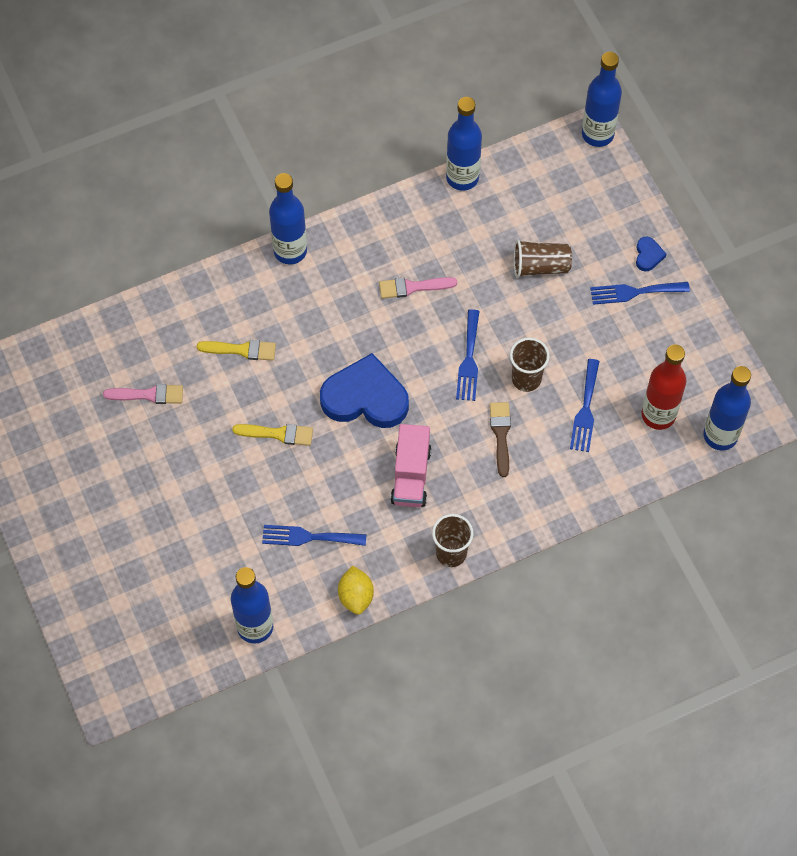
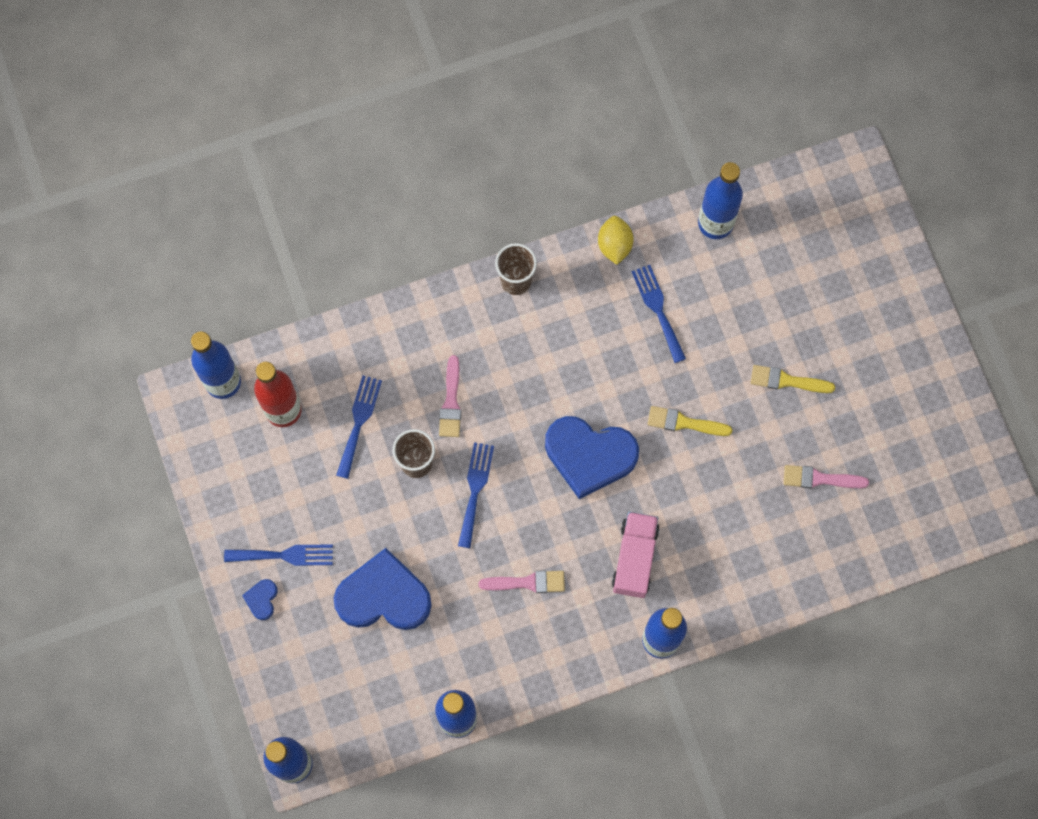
camera: 175 degrees left, 10 degrees up
yellow brush [197,340,276,361] -> yellow brush moved to [751,365,835,393]
blue fork [262,525,366,546] -> blue fork turned 120 degrees counterclockwise [632,265,686,363]
pink truck [390,424,432,507] -> pink truck moved to [612,512,660,598]
brown brush [490,402,511,477] -> pink brush [439,355,461,437]
brown cup [514,240,572,278] -> blue heart [334,548,432,630]

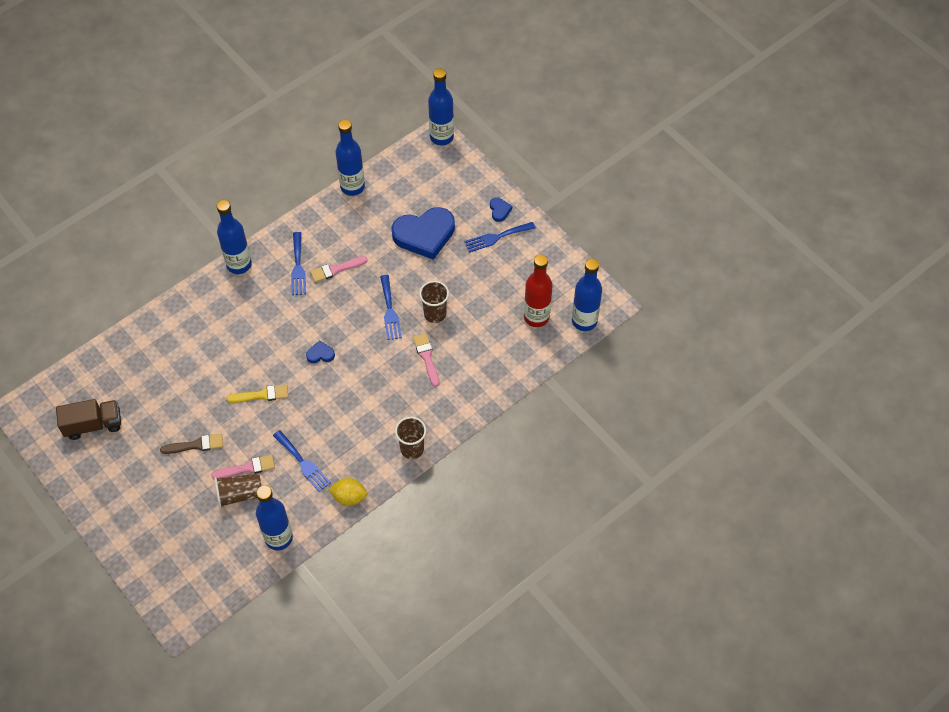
camera: 160 degrees right, 15 degrees down
blue fork [336,375,382,479] -> blue fork moved to [291,232,306,295]
blue heart [545,416,639,499] -> blue heart [306,340,335,363], size x0.42
yellow lemon [598,216,634,265] -> yellow lemon turned 60 degrees counterclockwise [328,478,367,506]
pink truck [612,512,660,598] -> none
yellow brush [751,365,835,393] -> brown brush [160,433,223,454]
pink brush [784,465,869,488] -> pink brush moved to [211,455,275,479]
none -> brown truck [56,399,121,440]
none -> brown cup [214,474,261,508]

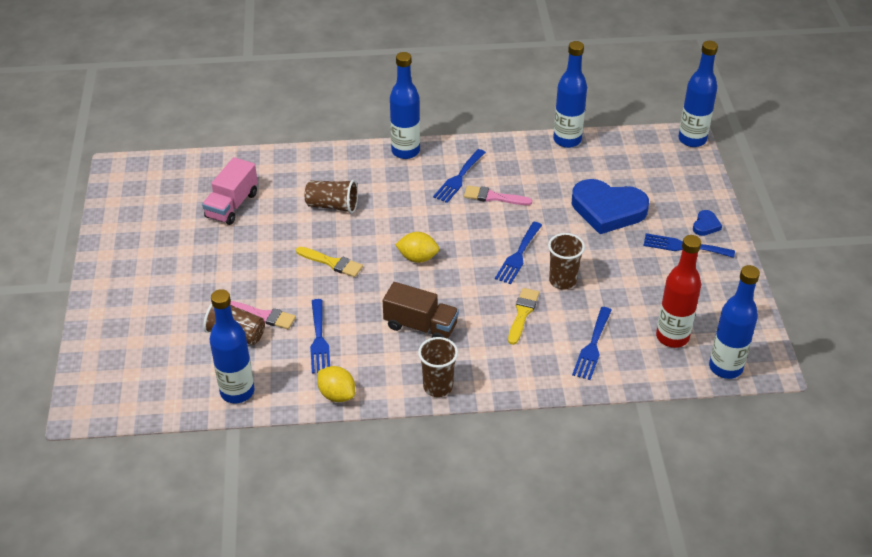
camera: 35 degrees right, 15 degrees down
brown truck [56,399,121,440] -> brown truck moved to [383,282,459,338]
brown brush [160,433,223,454] -> none
blue heart [306,340,335,363] -> yellow lemon [395,232,439,263]
pink brush [413,333,439,387] -> yellow brush [508,288,539,345]
none -> pink truck [202,157,258,225]
none -> brown cup [305,180,358,214]
none -> blue fork [572,307,612,380]

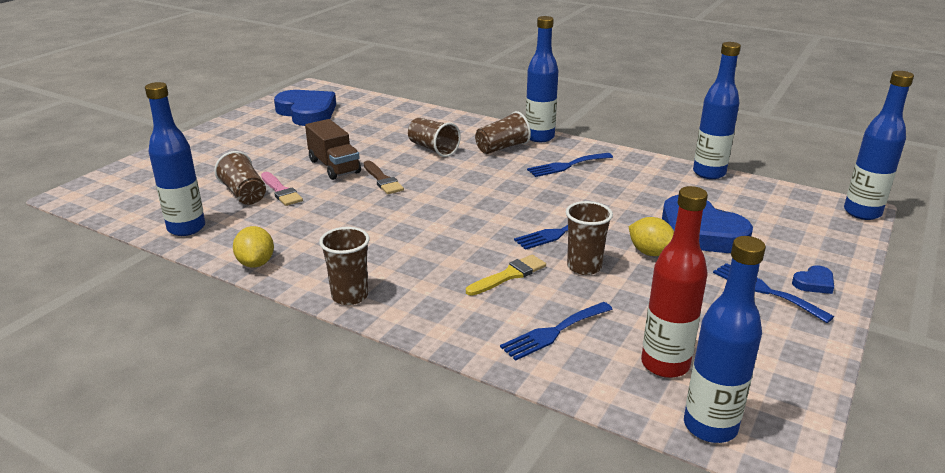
camera: 35 degrees right, 15 degrees down
pink truck [202,157,258,225] -> none
yellow brush [296,247,363,277] -> brown brush [364,161,404,194]
blue fork [310,299,330,374] -> none
brown truck [383,282,459,338] -> brown truck moved to [305,119,361,180]
yellow lemon [395,232,439,263] -> yellow lemon moved to [629,217,674,256]
pink brush [464,185,532,205] -> none
none -> blue heart [274,90,336,126]
none -> brown cup [475,111,531,154]

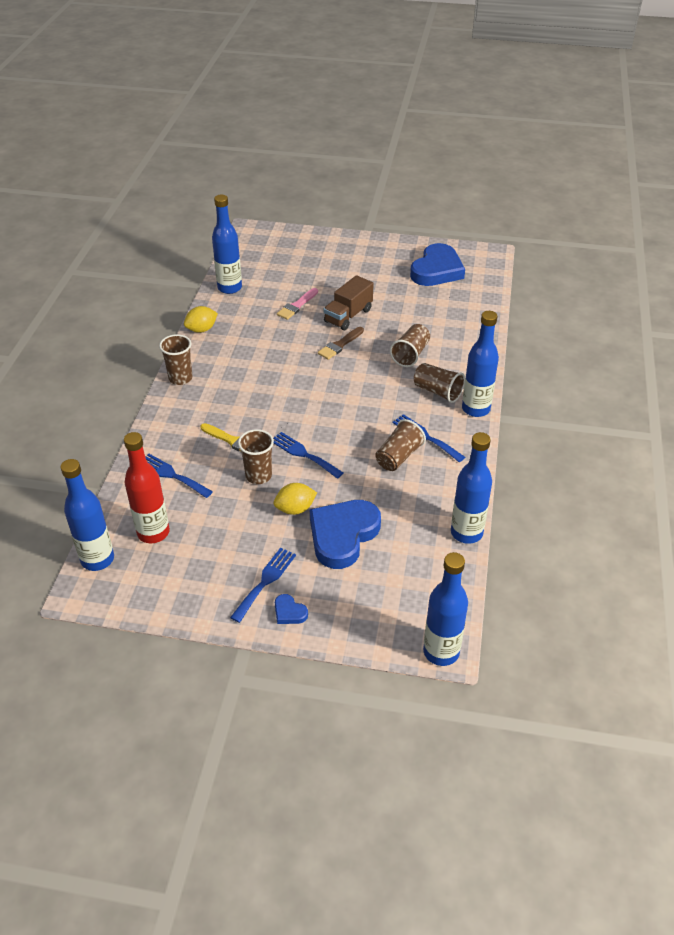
camera: 70 degrees right, 15 degrees up
brown cup [214,151,266,205] -> brown cup moved to [375,419,426,471]
yellow lemon [629,217,674,256] -> yellow lemon turned 45 degrees clockwise [274,483,317,515]

